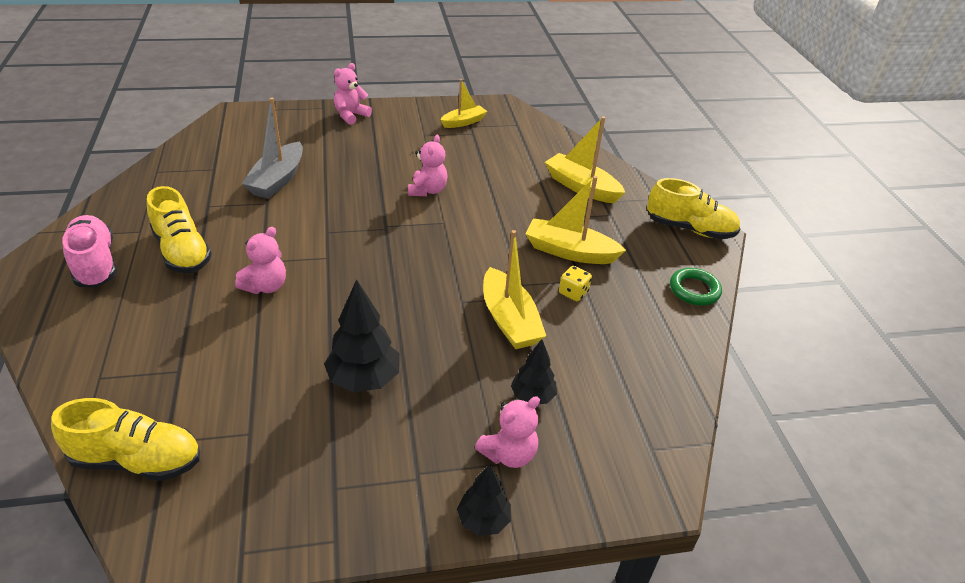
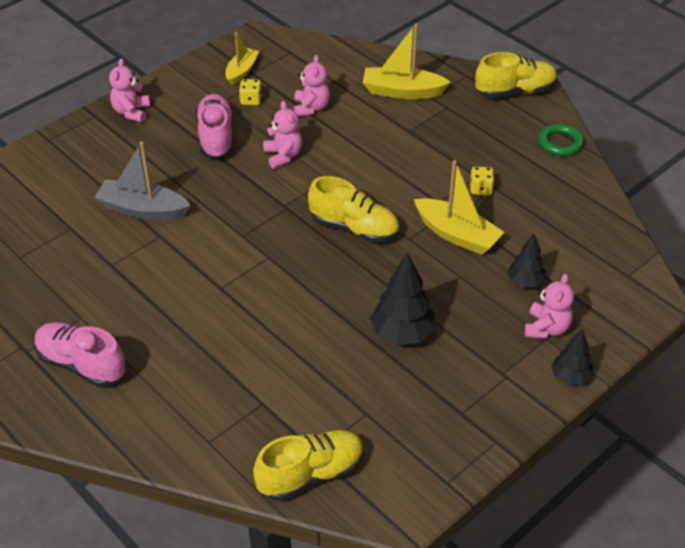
camera: 30 degrees left, 5 degrees up
yellow shoe [147,186,212,273] -> yellow shoe moved to [308,176,399,243]
pink teddy bear [235,227,286,294] -> pink teddy bear moved to [294,55,330,117]
grey boat [241,98,303,199] -> grey boat turned 120 degrees clockwise [94,142,191,220]
yellow boat [526,176,626,264] -> none
none -> pink shoe [195,94,233,159]
none -> yellow dice [239,79,262,106]

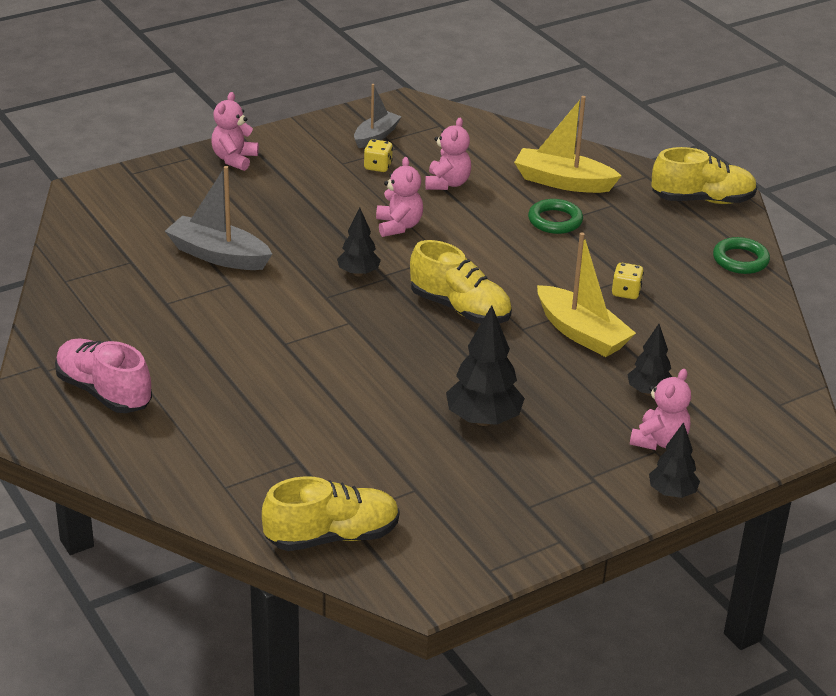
camera: 10 degrees right, 10 degrees down
pink shoe [195,94,233,159] -> none
yellow boat [225,32,259,85] -> grey boat [354,84,402,148]
none -> black tree [337,207,381,277]
none -> green ring [528,199,583,234]

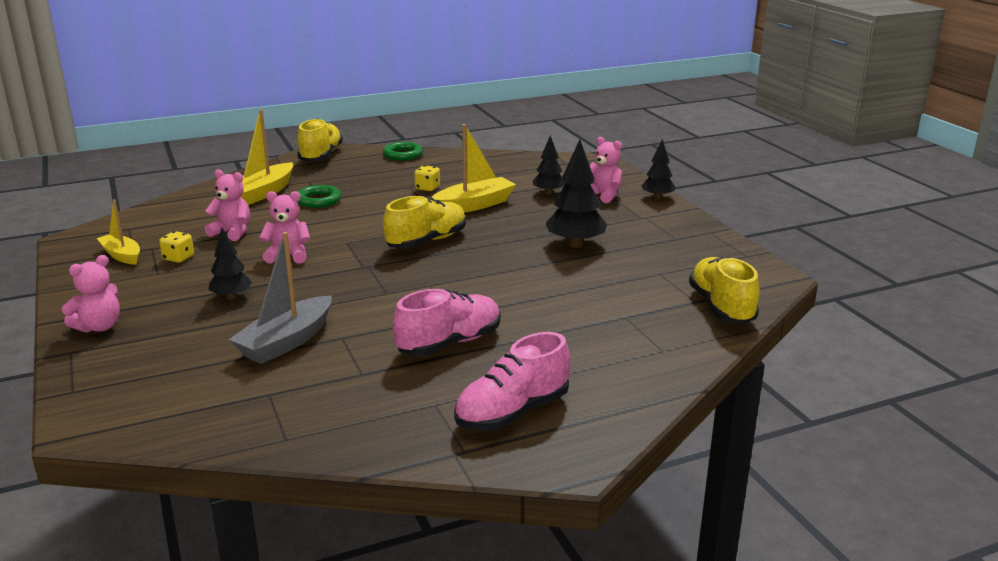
camera: 80 degrees left, 10 degrees down
pink teddy bear [211,92,259,171] -> pink teddy bear turned 75 degrees counterclockwise [62,255,120,333]
black tree [337,207,381,277] -> black tree moved to [208,228,252,300]
grey boat [354,84,402,148] -> yellow boat [97,200,140,265]
none -> pink shoe [393,289,501,356]

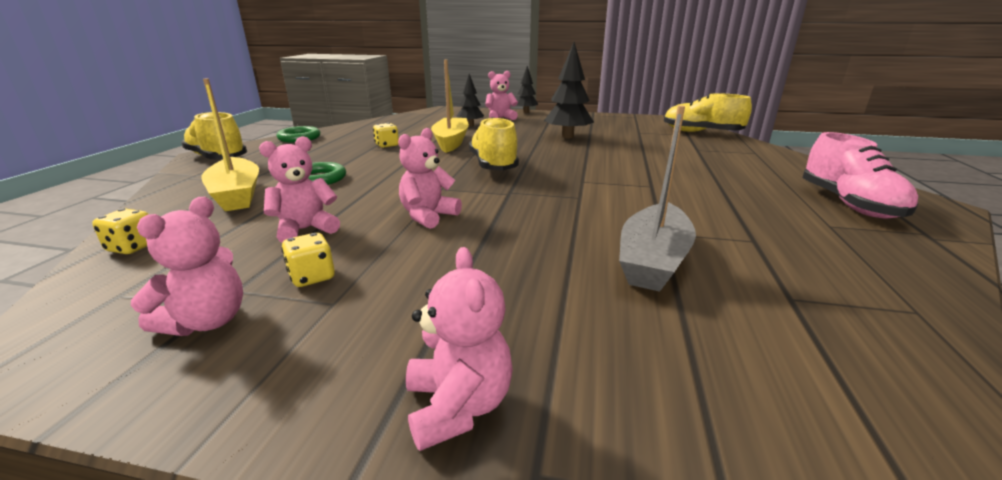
camera: 55 degrees left, 0 degrees up
yellow boat [97,200,140,265] -> pink teddy bear [131,197,243,336]
black tree [208,228,252,300] -> none
grey boat [229,232,332,364] -> grey boat turned 45 degrees clockwise [619,105,696,292]
pink shoe [393,289,501,356] -> none
none -> yellow dice [92,209,149,254]

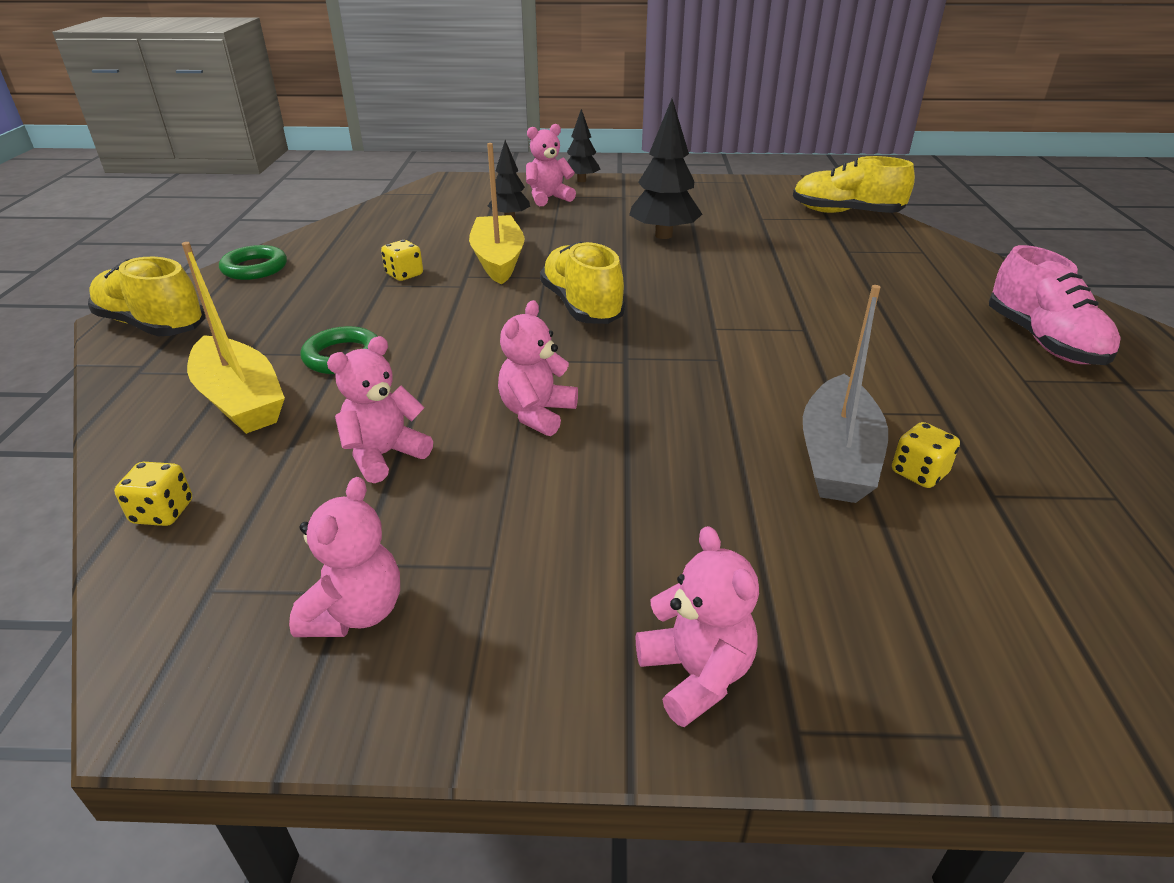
camera: 10 degrees left, 10 degrees up
yellow dice [281,233,335,287] -> yellow dice moved to [892,422,960,488]

